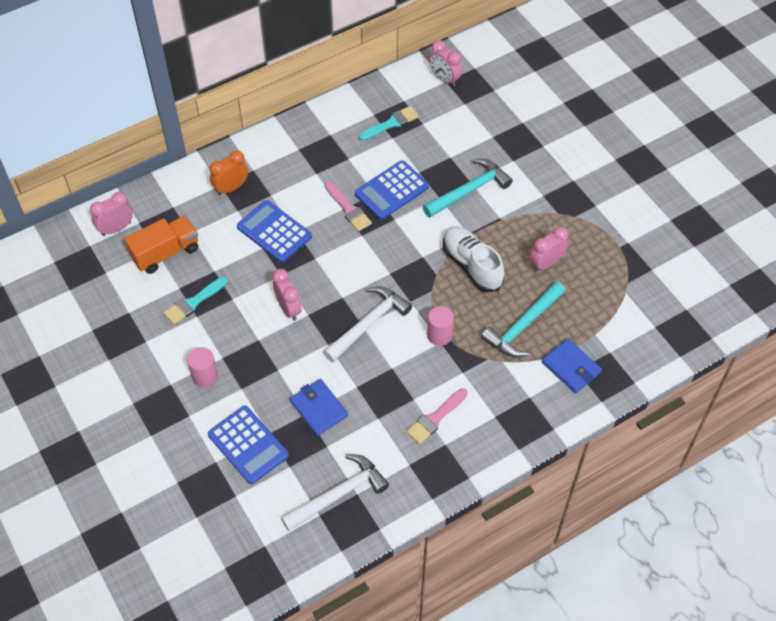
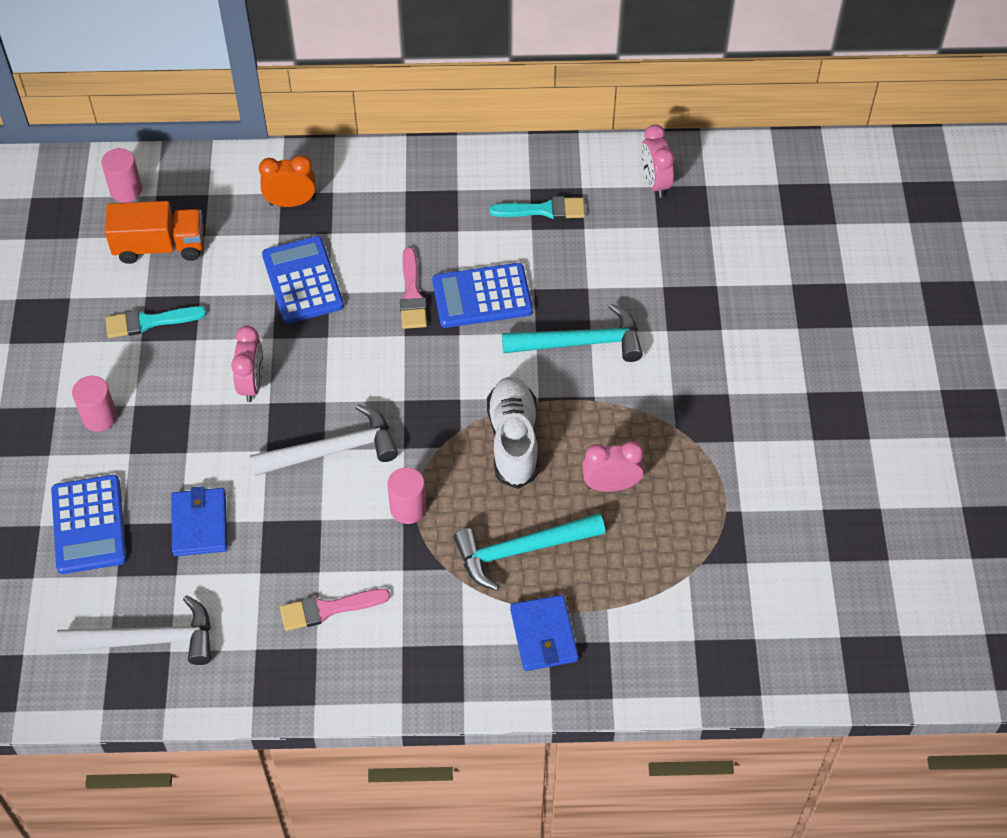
camera: 30 degrees right, 0 degrees up
pink clock [90,192,133,236] -> pink cylinder [101,148,142,203]

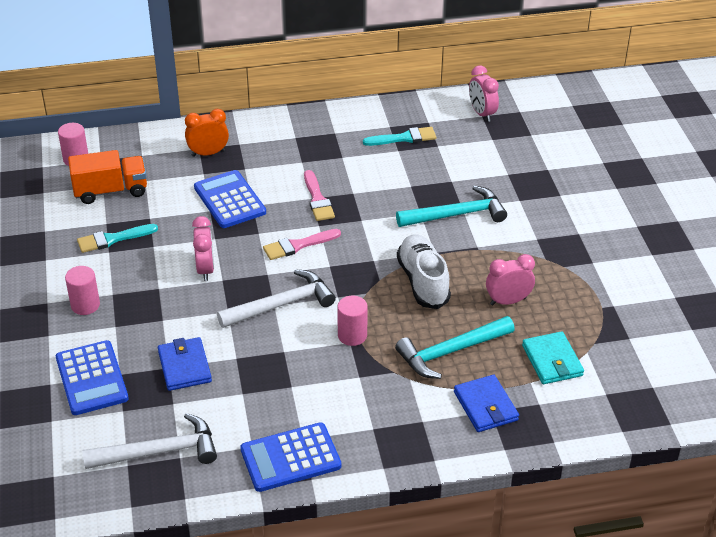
camera: 10 degrees left, 15 degrees down
pink brush [280,589,390,631] -> pink brush moved to [263,229,341,260]
blue calculator [432,263,533,328] -> blue calculator moved to [240,422,341,492]
none -> turquoise wallet [522,331,584,384]

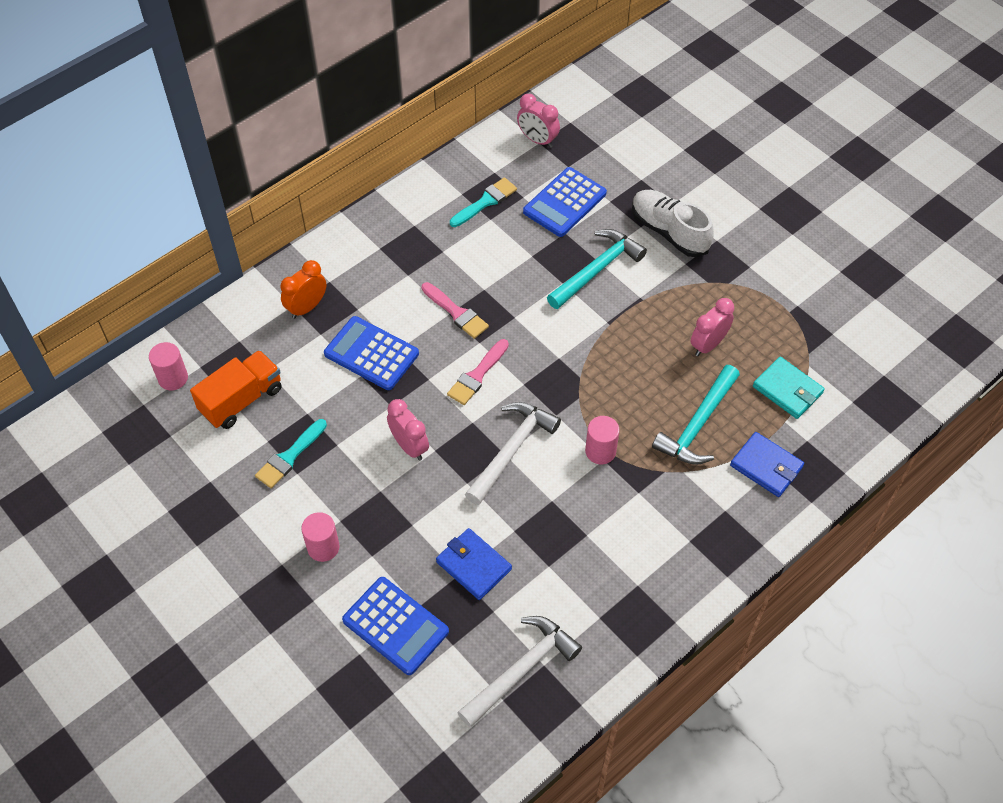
camera: 30 degrees left, 15 degrees up
blue calculator [240,422,341,492] -> blue calculator moved to [523,167,607,237]
white shoe [397,234,451,309] -> white shoe moved to [632,190,714,257]

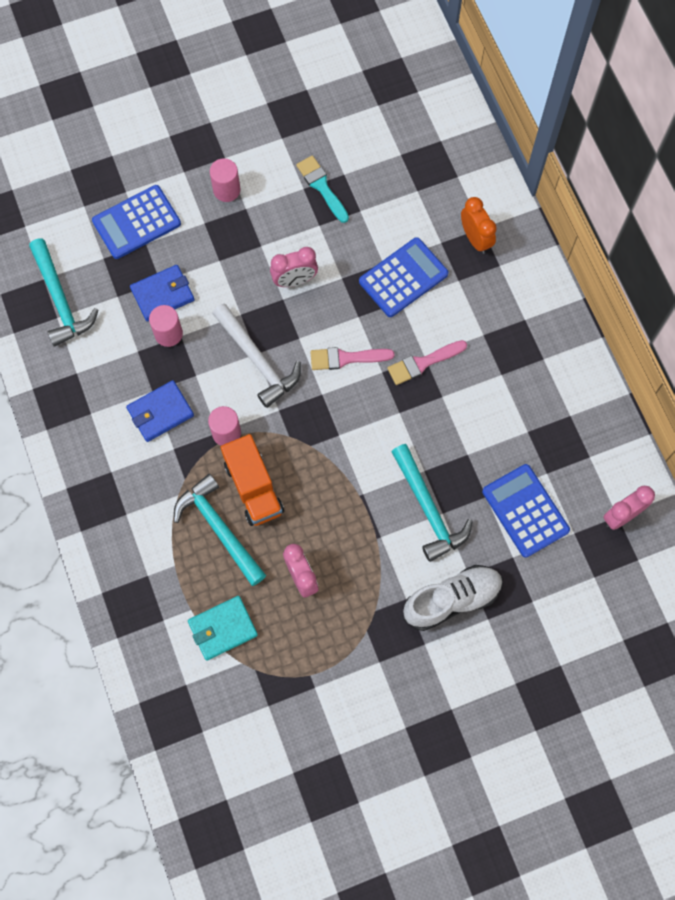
camera: 110 degrees right, 15 degrees up
pink cylinder [149,342,188,390] -> pink cylinder moved to [149,305,183,347]
orange truck [190,350,282,429] -> orange truck moved to [221,434,284,526]
pink brush [447,339,509,405] -> pink brush turned 60 degrees counterclockwise [310,347,395,370]
turquoise brush [450,177,517,227] -> none
white hammer [457,616,582,727] -> turquoise hammer [29,238,98,347]
blue wallet [730,432,804,497] -> blue wallet moved to [126,380,194,442]

